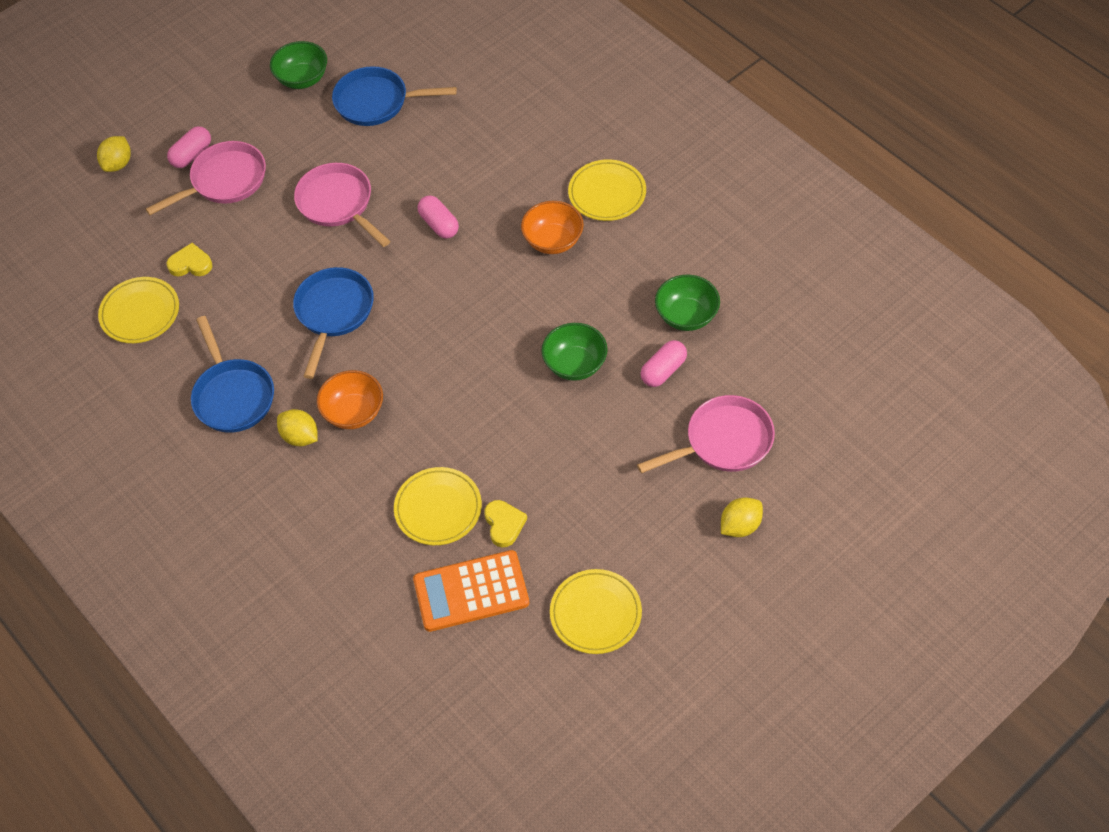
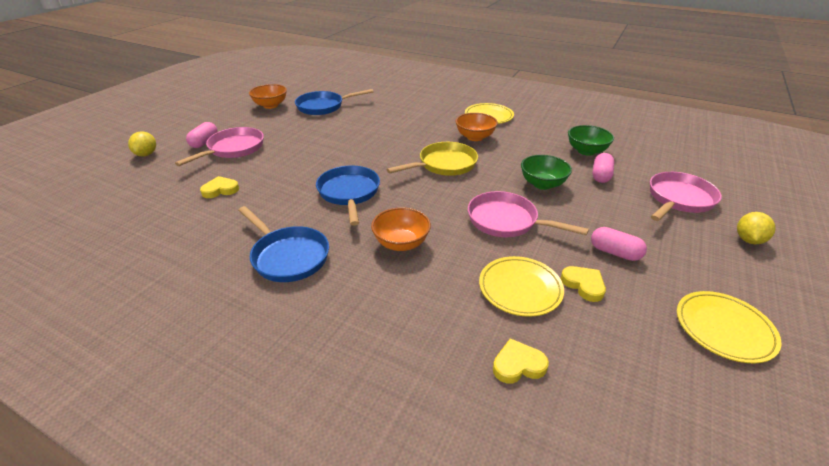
camera: 25 degrees left, 20 degrees down
yellow plate [98,277,179,343] -> none
green bowl [270,41,327,89] -> orange bowl [249,84,287,109]
yellow lemon [277,409,318,446] -> none
pink pan [294,163,390,247] -> pink pan moved to [468,191,589,237]
orange calculator [413,550,529,632] -> none
pink capsule [418,196,459,239] -> pink capsule moved to [591,227,647,261]
none -> yellow pan [387,142,478,176]
none -> yellow heart [493,338,549,384]

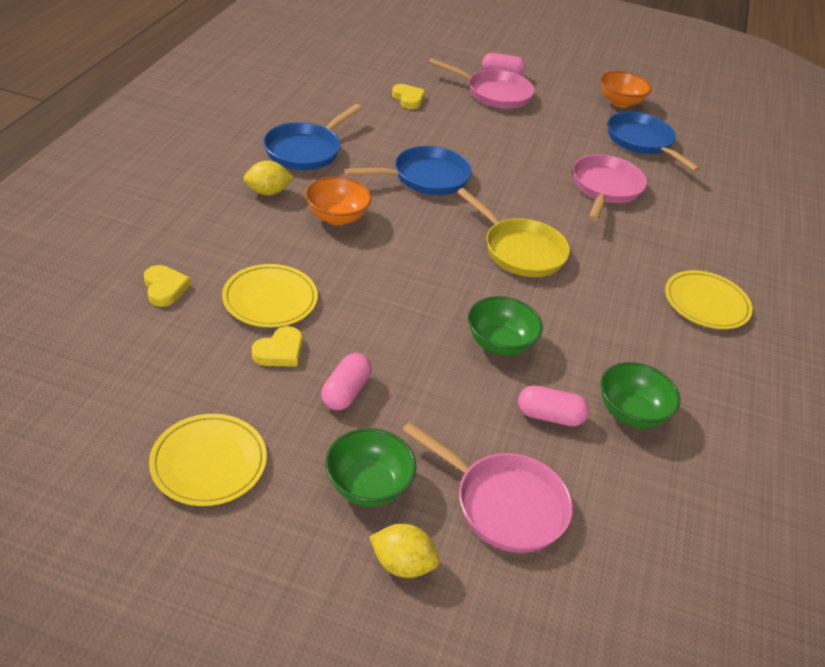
camera: 75 degrees right, 5 degrees up
yellow lemon [128,131,156,157] -> yellow lemon moved to [243,161,294,195]
orange bowl [455,113,498,141] -> none
pink pan [468,191,589,237] -> pink pan moved to [573,154,647,221]
none -> green bowl [325,428,416,507]

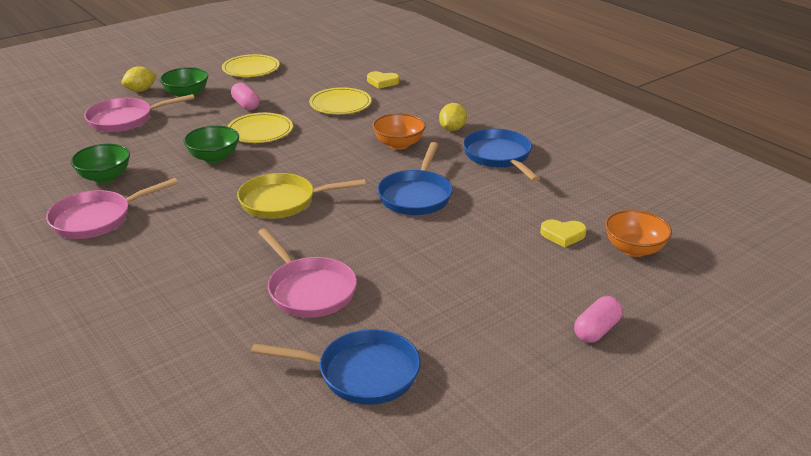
camera: 130 degrees right, 10 degrees down
yellow heart [252,326,303,367] -> none
pink pan [428,58,535,109] -> pink pan moved to [46,178,178,239]
pink capsule [518,385,589,426] -> none
orange bowl [601,71,652,108] -> orange bowl moved to [605,210,672,257]
yellow plate [665,270,753,329] -> yellow plate moved to [227,113,293,143]

